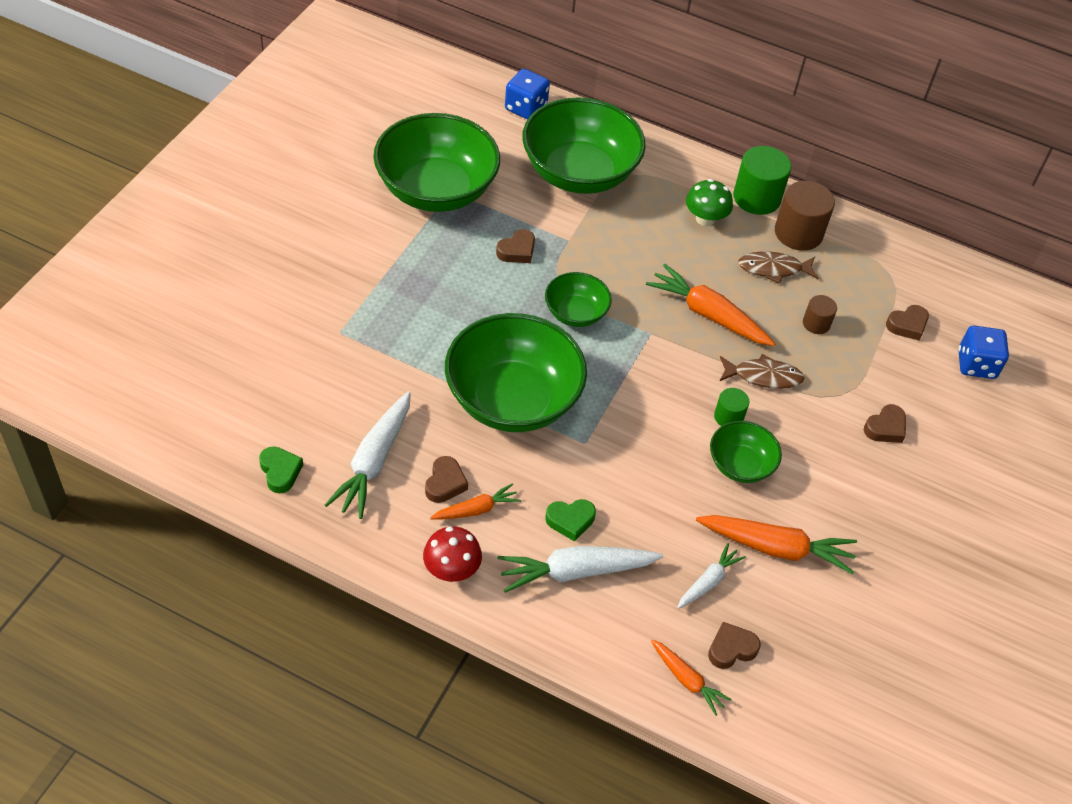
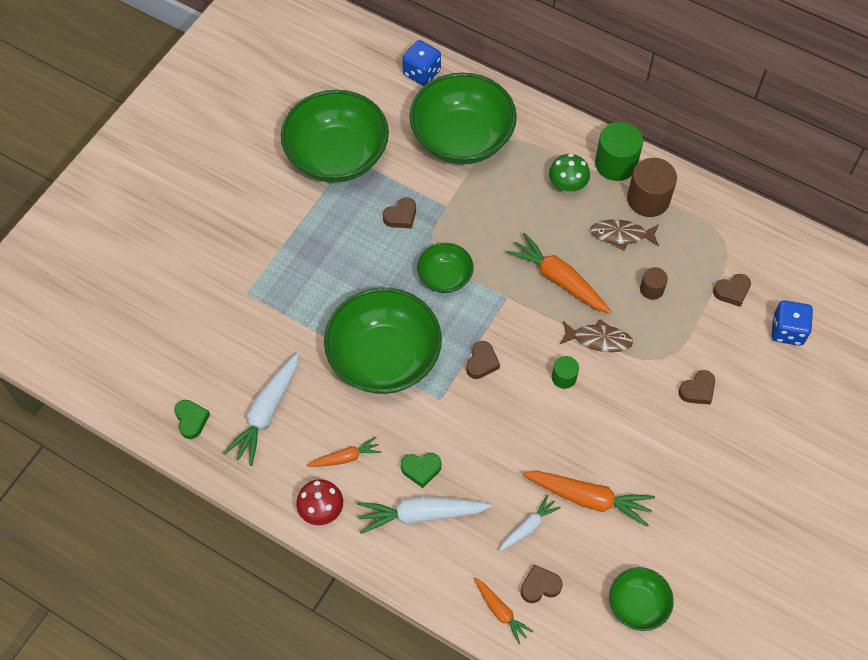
camera: 10 degrees right, 10 degrees up
brown heart [425,456,468,503] -> brown heart moved to [466,341,500,379]
green bowl [710,421,782,483] -> green bowl moved to [609,567,674,631]

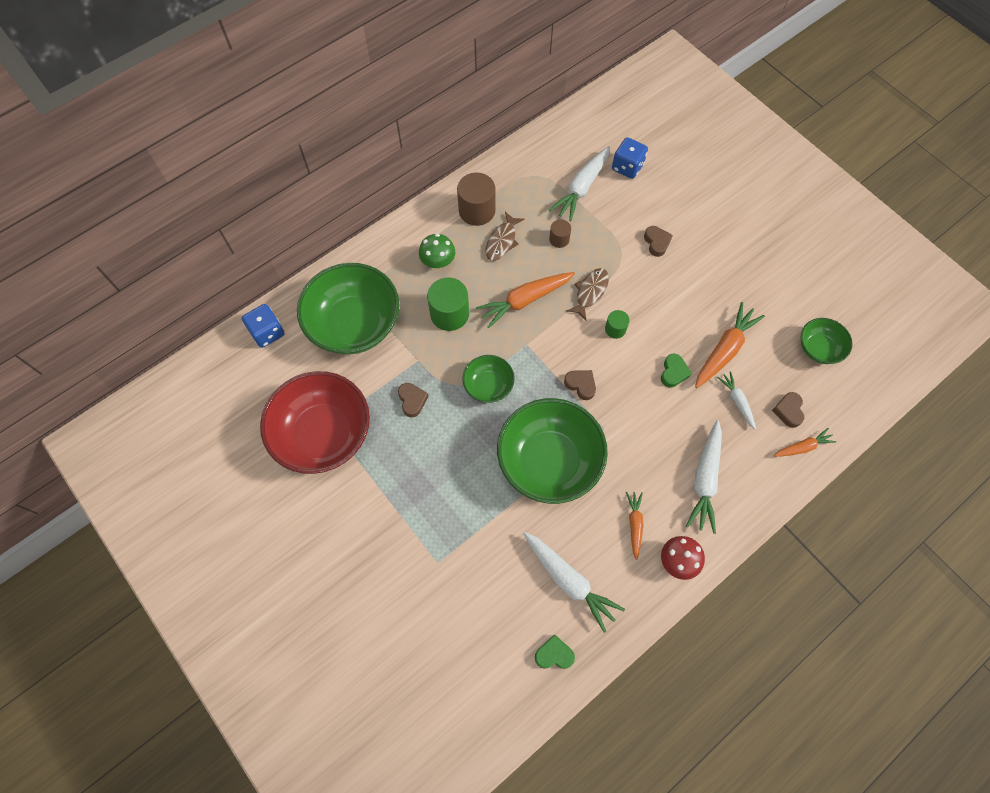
camera: 70 degrees left, 5 degrees up
green bowl [281,90,389,183] -> red bowl [260,371,370,474]
green heart [401,453,441,488] -> green heart moved to [661,354,692,388]
green cylinder [595,122,643,181] -> green cylinder moved to [427,277,469,331]
brown heart [713,274,751,307] -> white carrot [549,146,610,221]

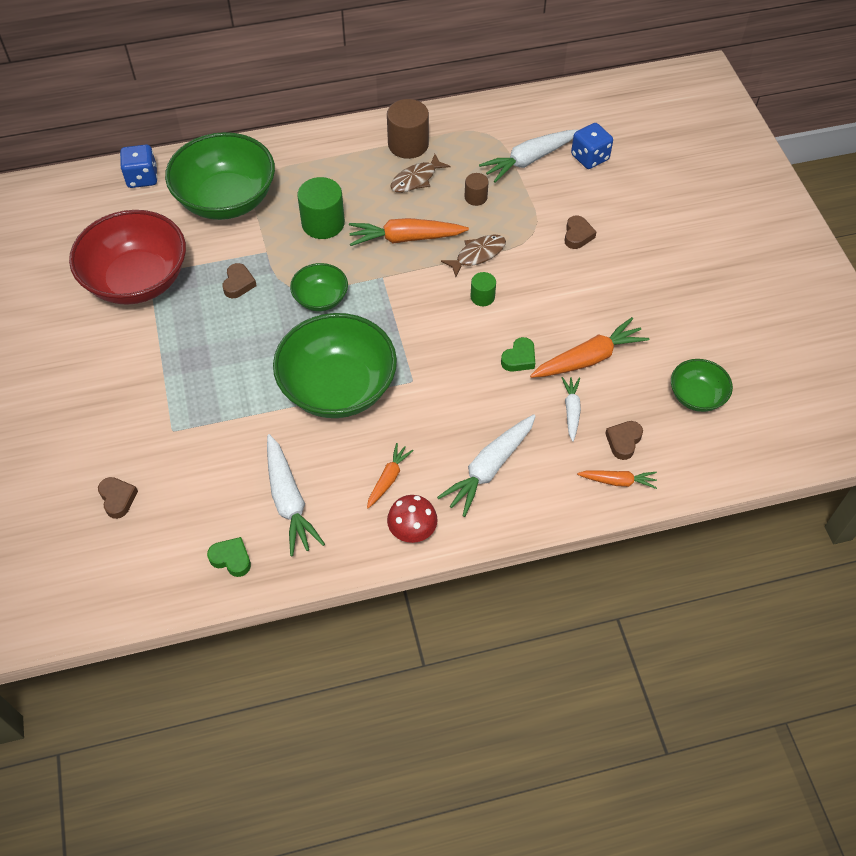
camera: 25 degrees right, 10 degrees down
green mushroom [419,233,455,268] -> none
brown heart [564,370,596,400] -> brown heart moved to [98,477,138,519]

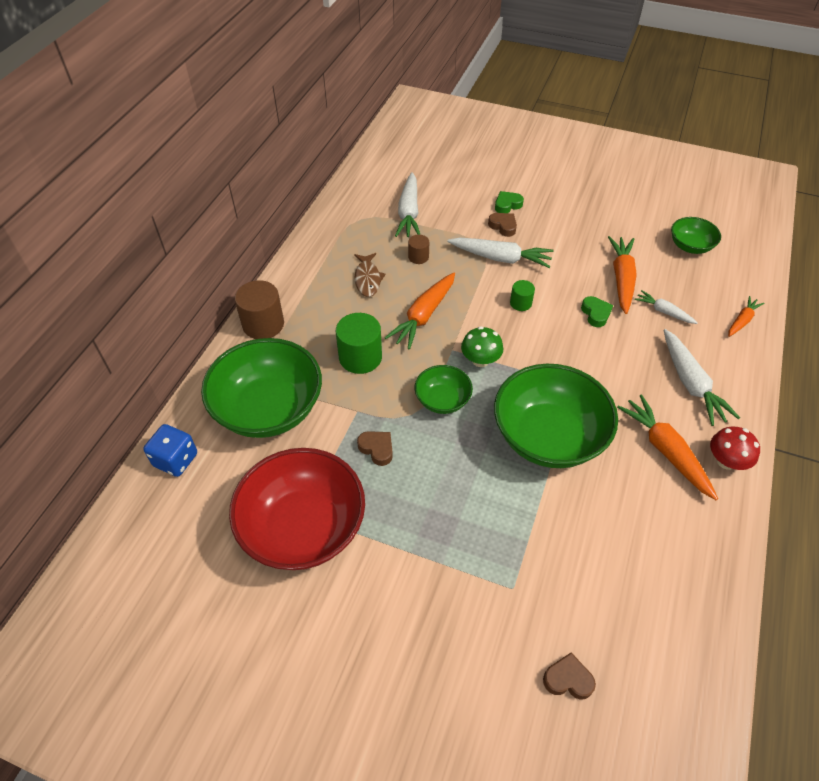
camera: 55 degrees left, 5 degrees down
green heart [207,537,251,577] -> green heart moved to [495,191,524,213]
white carrot [267,434,325,556] -> white carrot moved to [447,238,553,268]
orange carrot [367,443,414,508] -> orange carrot [617,394,718,500], size x1.75
brown cylinder [387,99,429,159] -> brown cylinder moved to [235,280,284,339]
brown fish [441,234,506,277] -> none
blue dice [571,123,613,169] -> none
brown heart [605,421,643,460] -> none
none -> green mushroom [461,326,503,367]

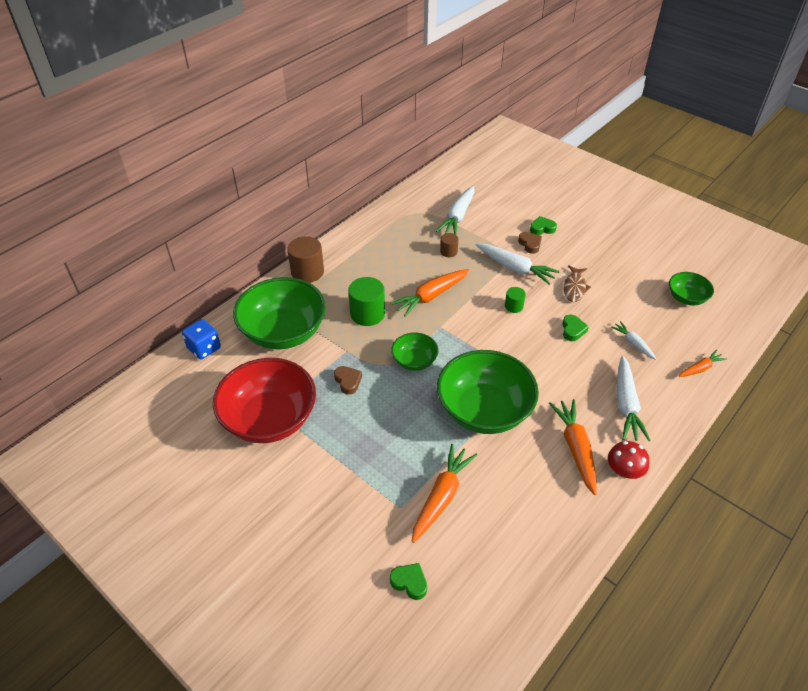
camera: 20 degrees right, 5 degrees down
brown fish [354,253,386,297] -> brown fish moved to [564,265,591,302]
green mushroom [461,326,503,367] -> none
brown heart [543,652,596,700] -> green heart [390,563,427,600]
orange carrot [608,236,637,314] -> orange carrot moved to [412,444,477,543]

